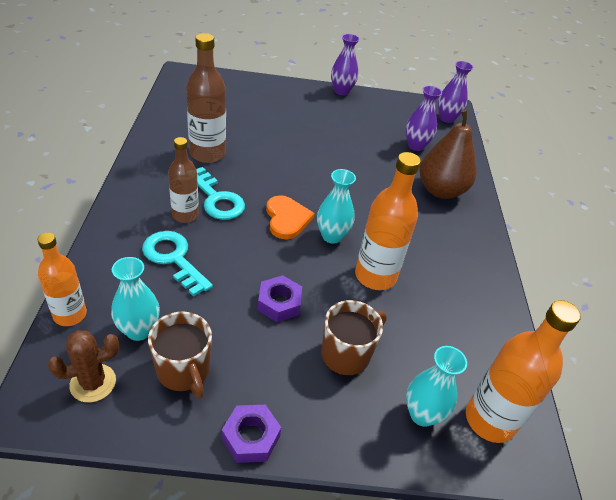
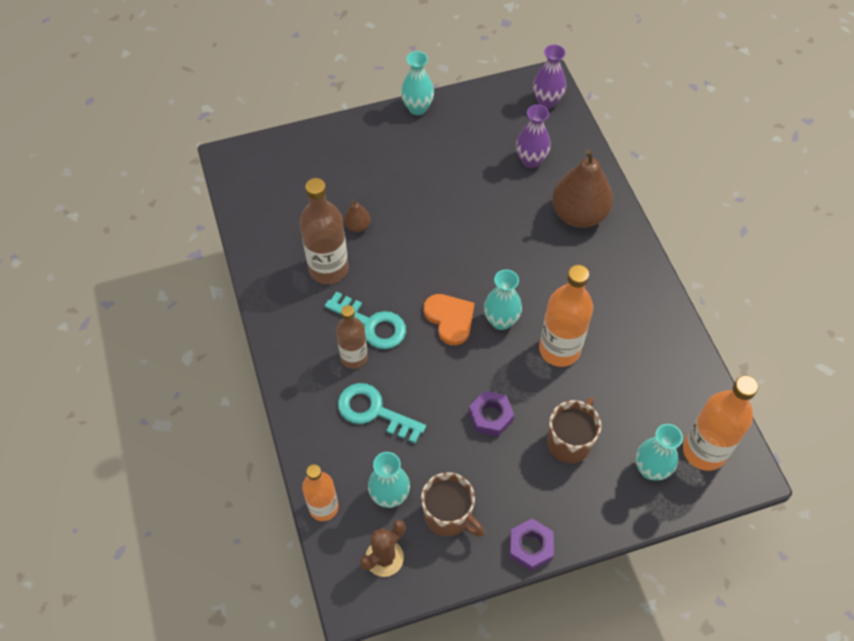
camera: 15 degrees left, 15 degrees up
purple vase [331,34,360,95] -> turquoise vase [401,51,434,115]
none -> brown pear [344,200,370,232]

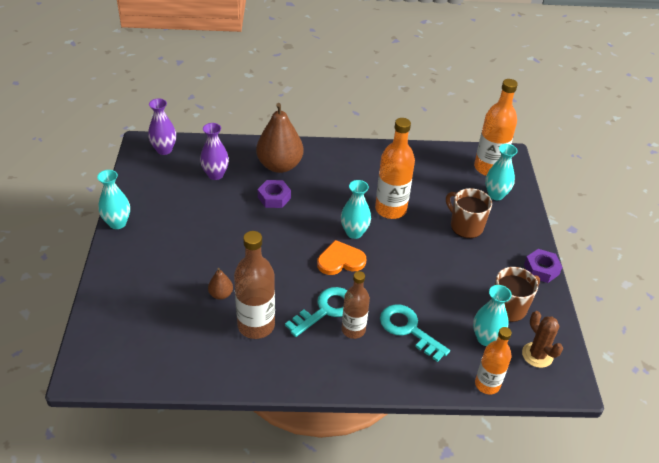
camera: 75 degrees left, 15 degrees down
turquoise key [338,383,426,443] -> turquoise key turned 90 degrees clockwise [380,304,450,362]
purple nut [469,391,514,437] -> purple nut moved to [258,180,291,208]

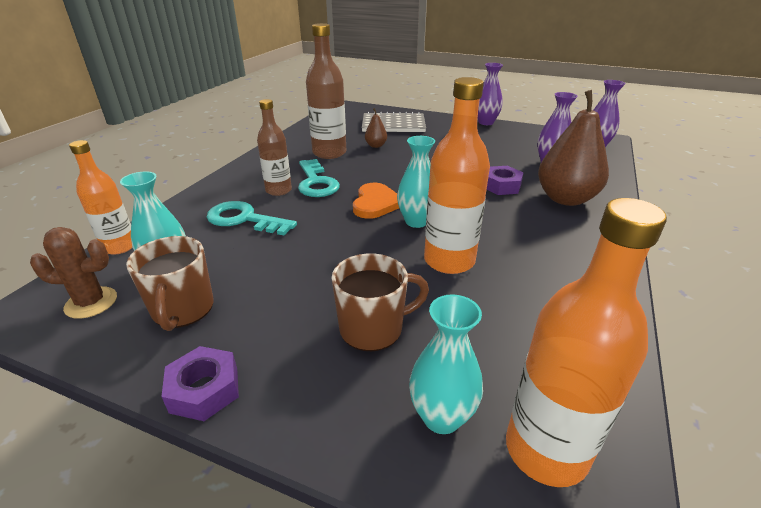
camera: 115 degrees right, 10 degrees down
turquoise vase [97,170,130,229] -> purple vase [478,63,503,125]
turquoise key [380,304,450,362] -> turquoise key turned 135 degrees counterclockwise [207,201,297,235]
none -> grey notebook [362,111,426,132]

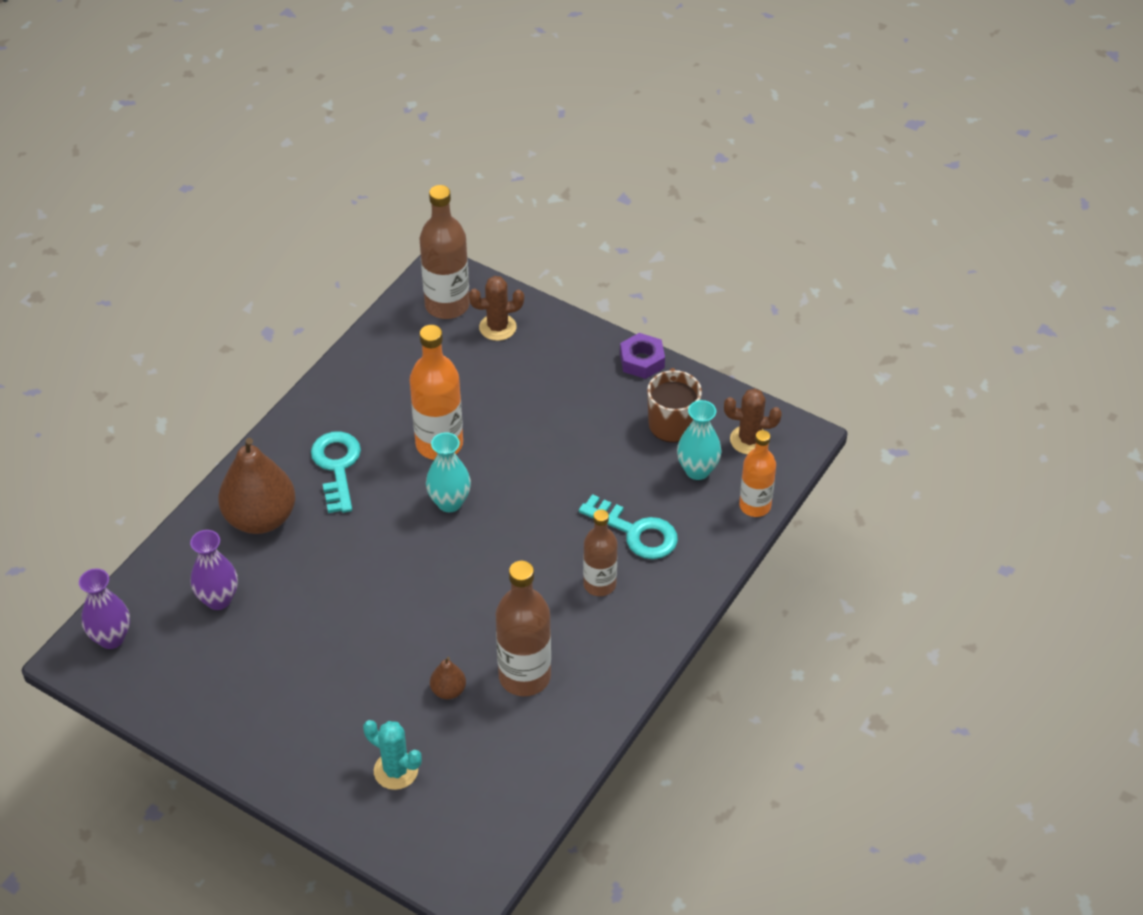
camera: 170 degrees left, 15 degrees up
turquoise key [298,159,340,197] -> turquoise key moved to [311,431,361,513]
brown mug [331,253,429,351] -> none
orange heart [353,183,399,219] -> none
grey notebook [362,111,426,132] -> turquoise cactus [363,720,422,790]
turquoise vase [409,295,483,434] -> brown cactus [469,276,524,341]
purple vase [478,63,503,125] -> none
purple nut [487,166,524,195] -> none
orange bottle [506,198,667,487] -> brown bottle [420,185,470,319]

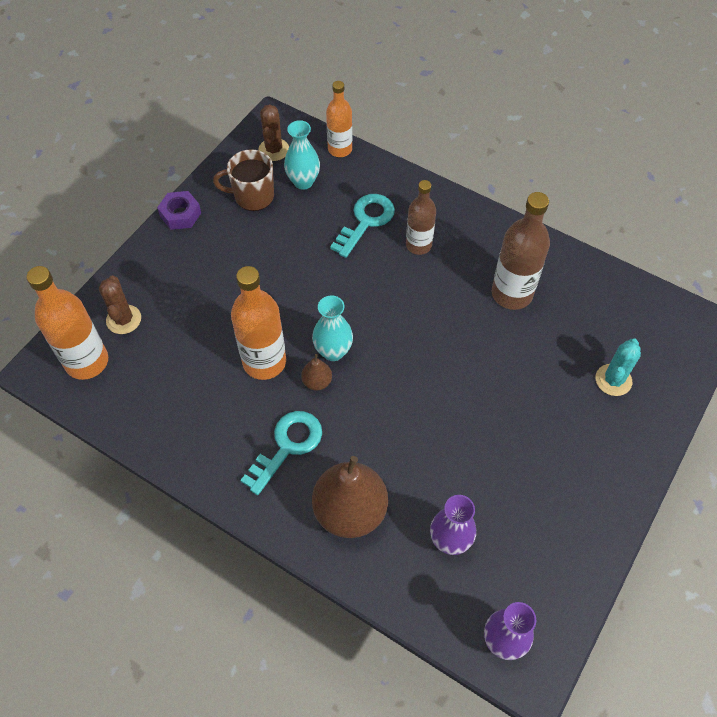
camera: 90 degrees left, 10 degrees up
turquoise key [311,431,361,513] -> turquoise key turned 135 degrees clockwise [240,411,322,495]
brown bottle [420,185,470,319] -> orange bottle [26,266,108,380]
brown pear [430,657,466,699] -> brown pear moved to [301,354,332,390]

